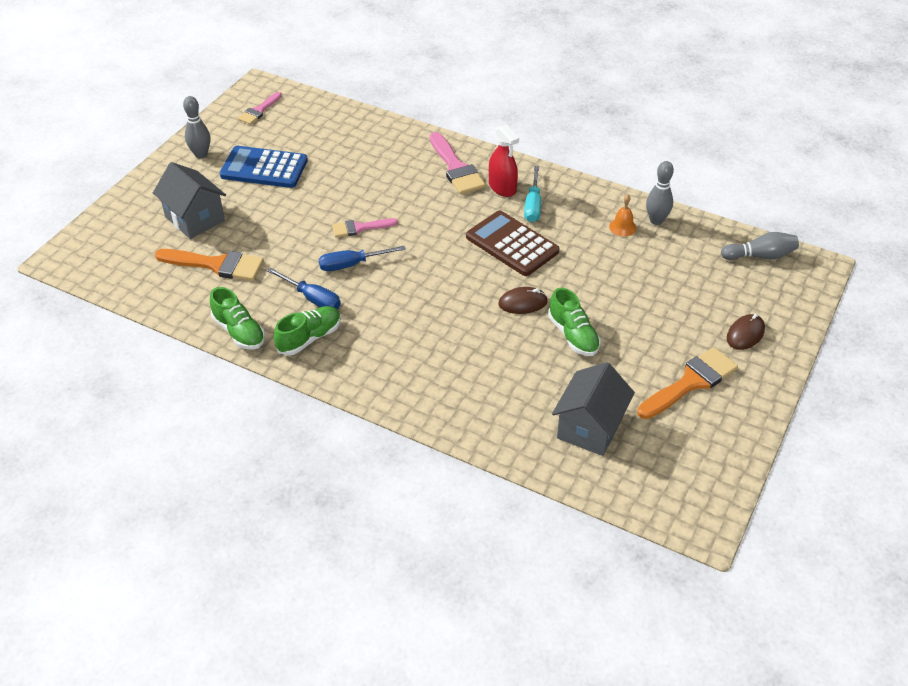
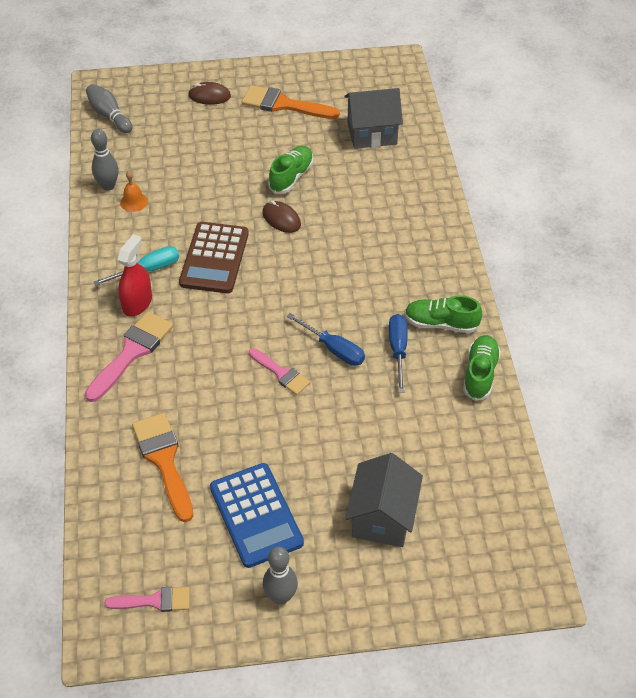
camera: 125 degrees left, 5 degrees up
orange brush [155,249,264,281] -> orange brush moved to [132,413,193,522]

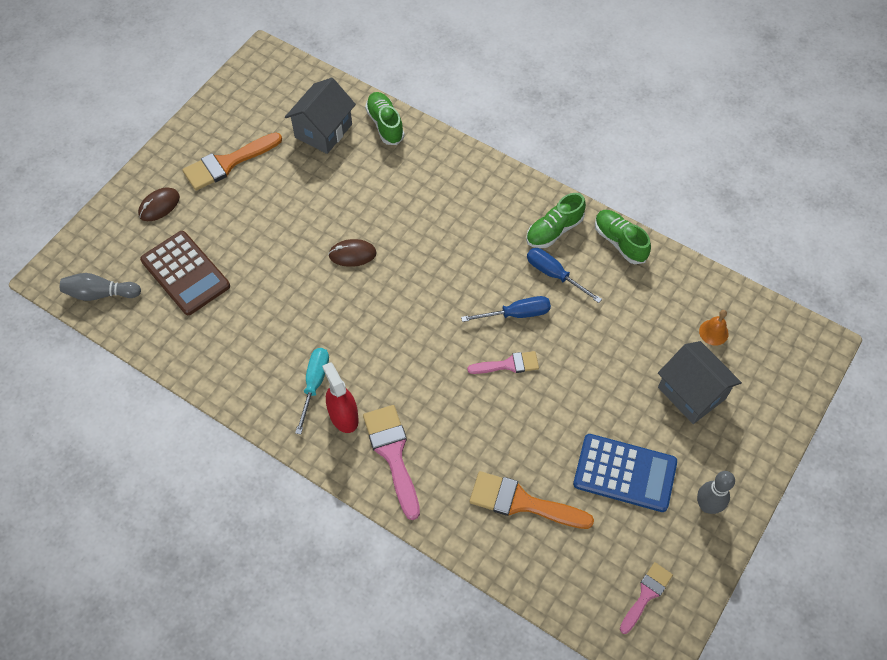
camera: 50 degrees left, 10 degrees up
grey bowling pin [91,129,119,191] -> none
orange bell [120,171,148,212] -> orange bell moved to [699,310,729,346]
brown calculator [179,222,249,293] -> brown calculator moved to [140,231,230,315]
green shoe [268,146,313,194] -> green shoe moved to [365,92,405,145]

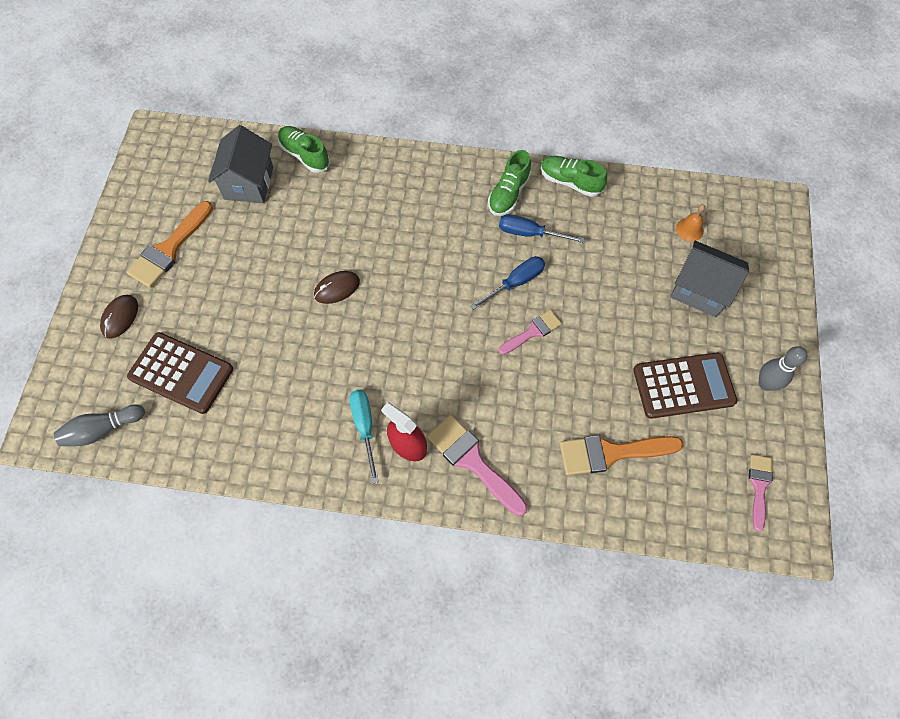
camera: 25 degrees left, 5 degrees up
blue calculator [573,434,677,512] -> brown calculator [633,352,737,419]

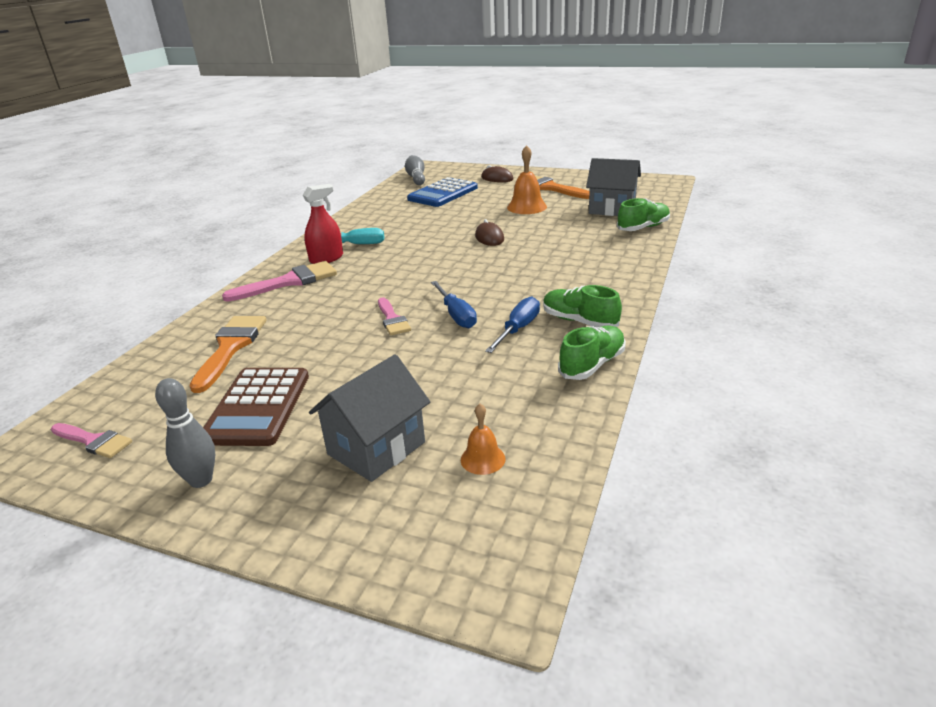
camera: 105 degrees right, 35 degrees down
brown calculator [127,332,233,414] -> blue calculator [407,177,478,207]
none -> orange bell [507,145,547,214]

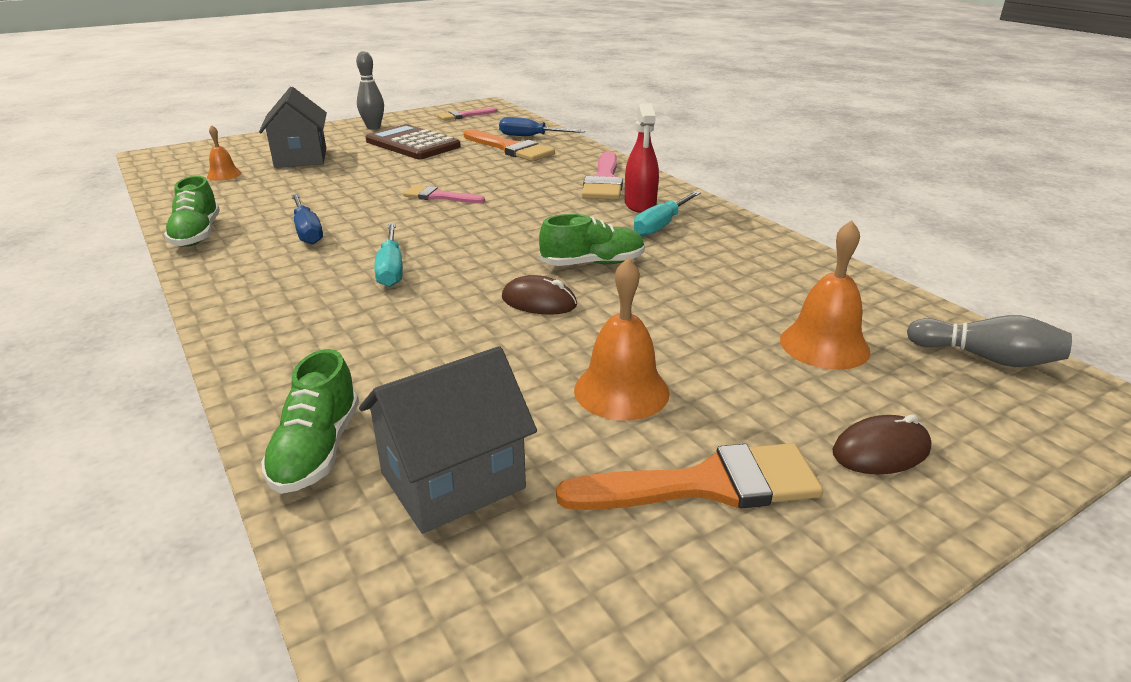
camera: 125 degrees right, 0 degrees up
blue calculator [407,177,478,207] -> orange bell [780,220,870,370]
blue screwdriver [431,281,477,328] -> blue screwdriver moved to [499,117,586,136]
green shoe [543,285,622,327] -> green shoe moved to [539,214,645,266]
none -> turquoise screwdriver [374,223,403,287]

